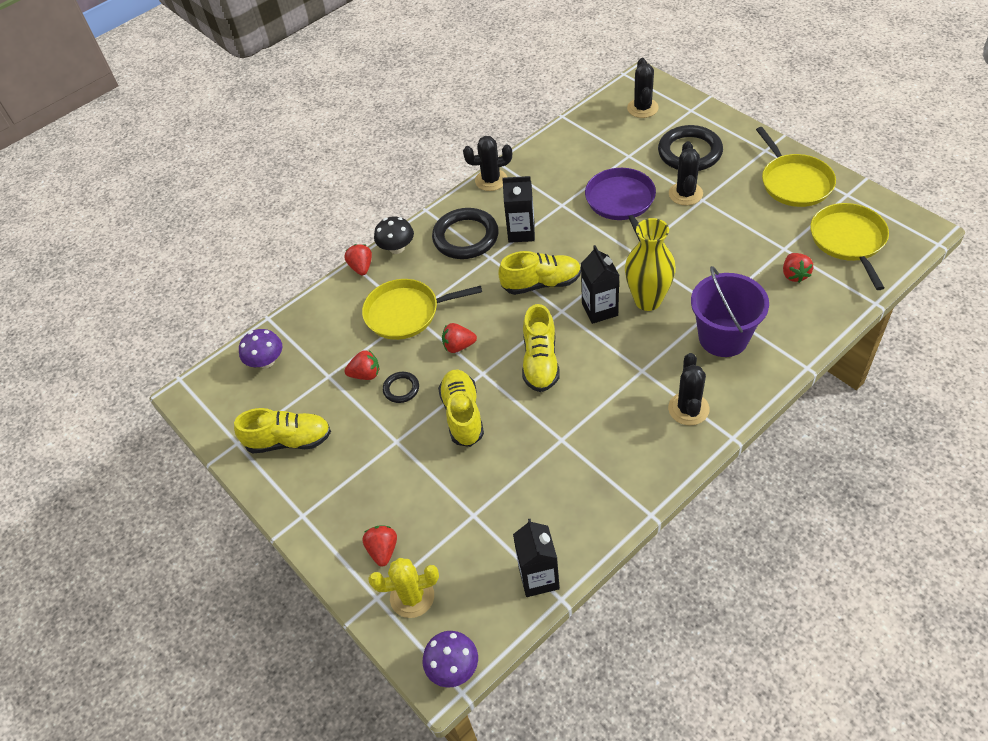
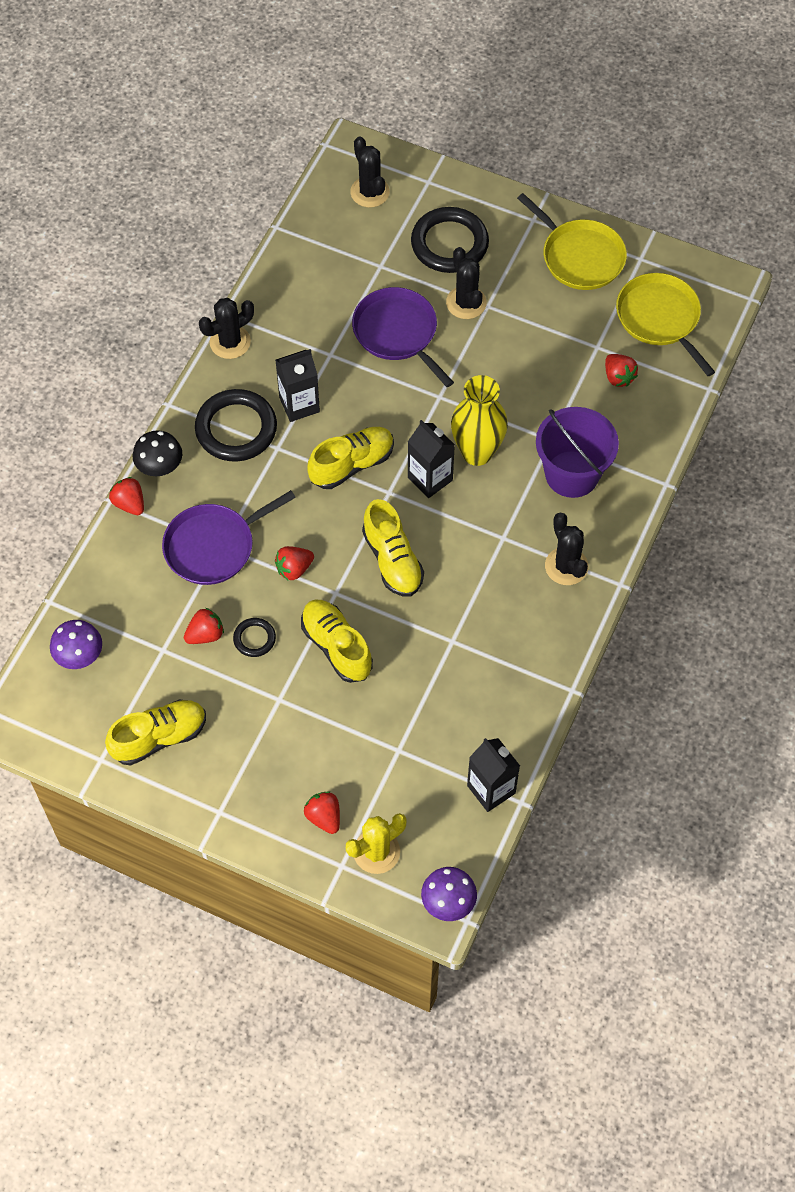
camera: 30 degrees left, 10 degrees up
yellow pan [362,279,482,340] -> purple pan [162,490,296,585]

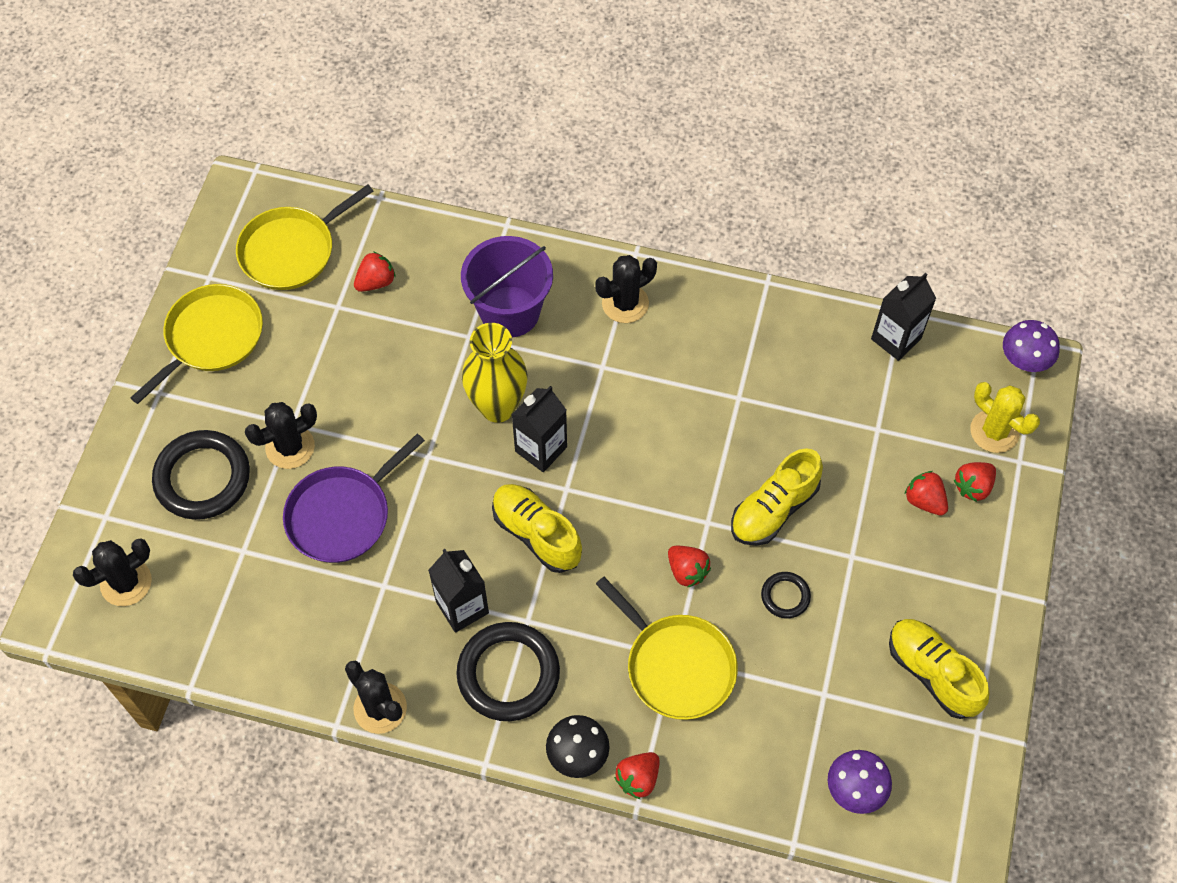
camera: 100 degrees left, 0 degrees up
purple pan [162,490,296,585] -> yellow pan [596,577,738,720]
red strawberry [184,608,224,644] -> red strawberry moved to [905,471,948,516]
yellow shoe [362,499,424,597] -> none

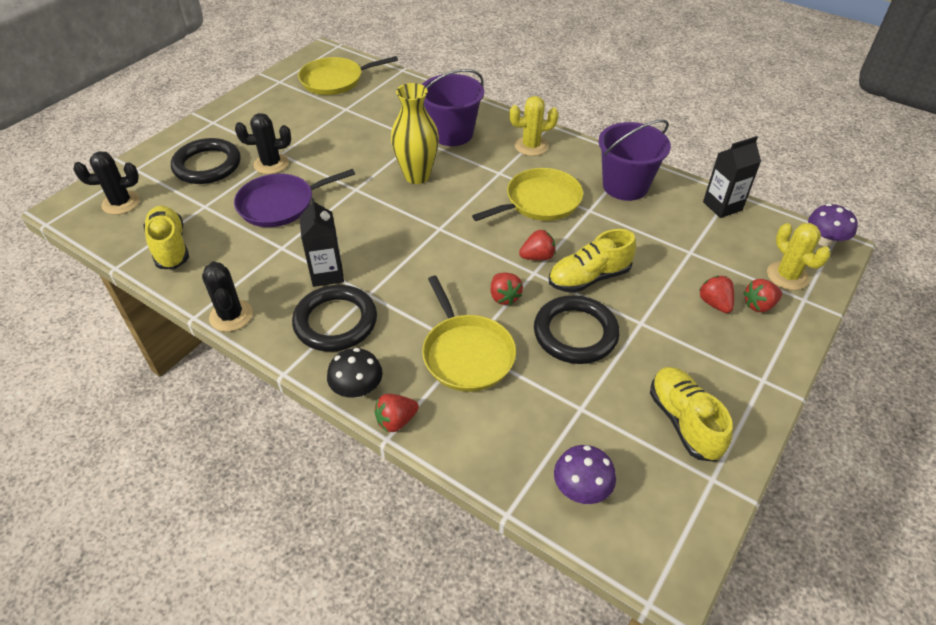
camera: 20 degrees right, 15 degrees down
yellow pan [130,284,263,404] -> yellow pan moved to [472,168,583,221]
red strawberry [354,251,396,292] -> red strawberry moved to [519,230,556,260]
yellow shoe [492,484,582,573] -> yellow shoe moved to [143,206,189,269]
black carton [512,386,567,472] -> none
black cactus [595,255,657,323] -> yellow cactus [509,96,559,156]
black ring [761,572,811,618] -> black ring [534,295,620,364], size x2.03
none -> purple bucket [599,119,671,201]

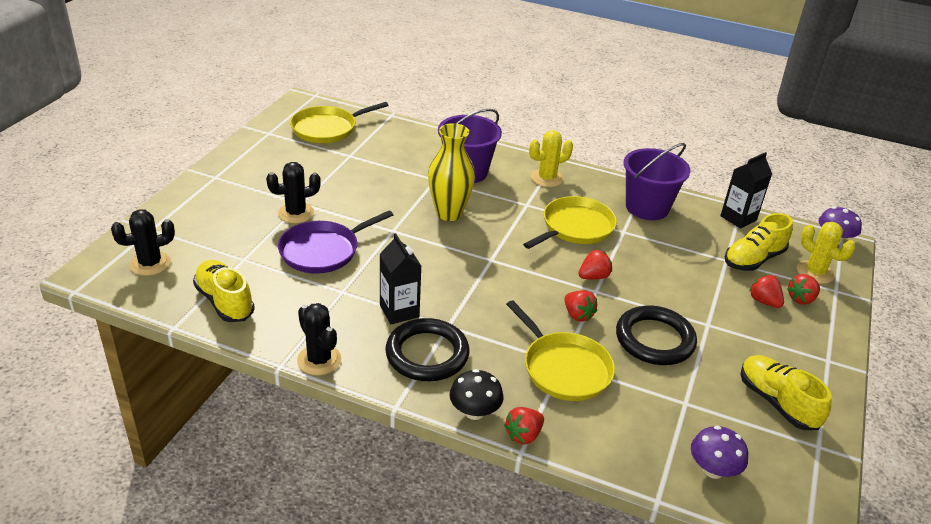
camera: 15 degrees left, 10 degrees down
black ring [171,138,241,184] -> none
yellow shoe [549,229,636,293] -> yellow shoe moved to [725,213,793,271]

